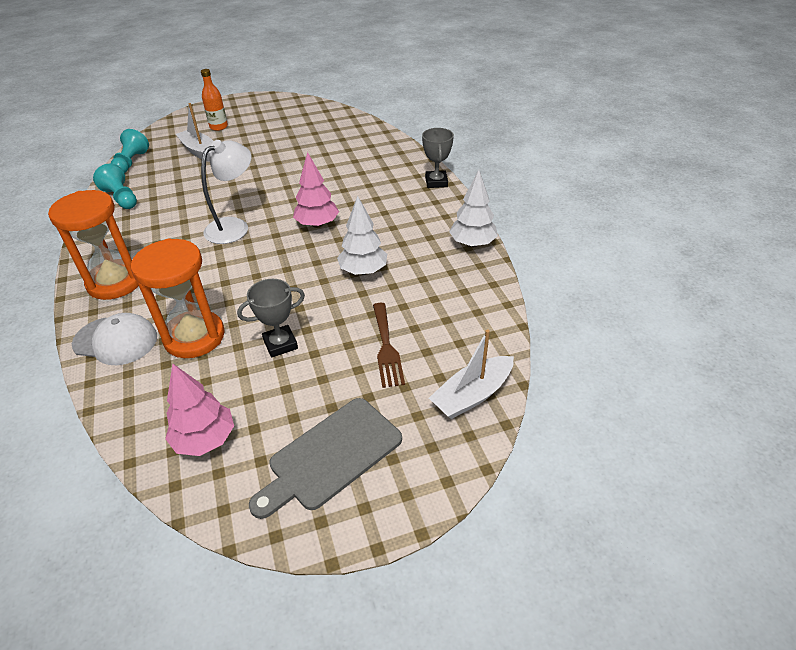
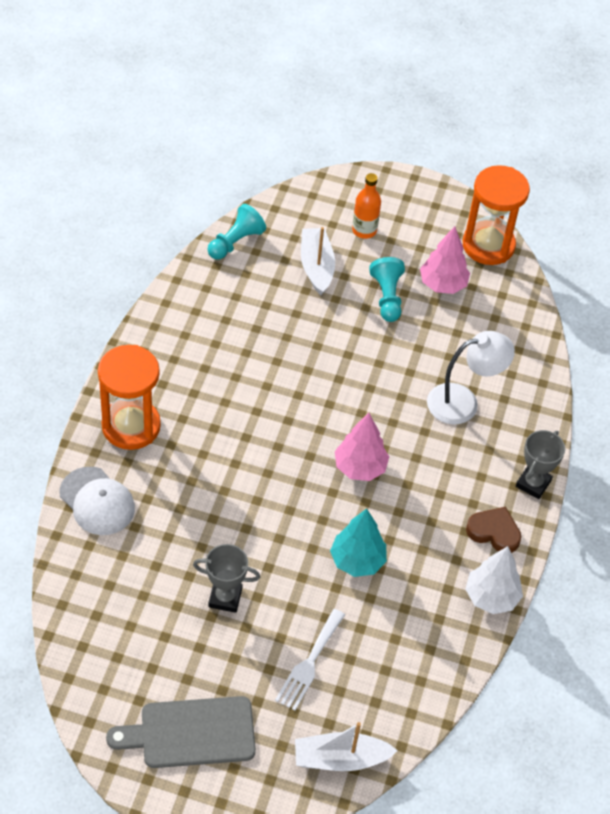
camera: 30 degrees right, 10 degrees up
turquoise pawn [93,164,137,209] -> turquoise pawn moved to [369,257,405,322]
orange hourglass [131,238,225,358] -> orange hourglass moved to [463,165,530,265]
pink tree [165,364,234,456] -> pink tree moved to [420,226,470,294]
white lamp [201,140,251,244] -> white lamp moved to [427,331,515,424]
white tree [337,196,387,275] -> turquoise tree [330,508,387,577]
brown fork [373,303,405,388] -> white fork [275,609,345,711]
none -> brown heart [466,507,522,553]

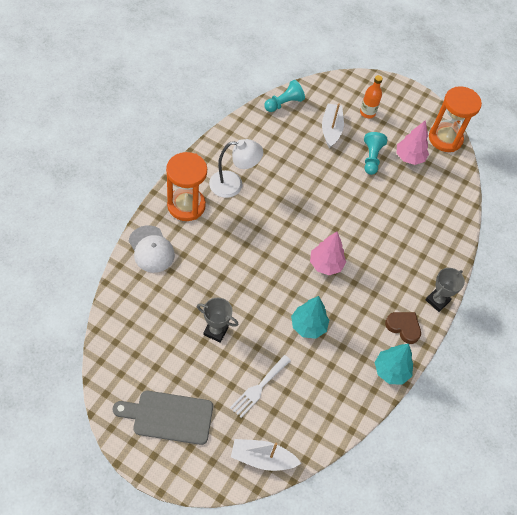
camera: 10 degrees right, 5 degrees up
white lamp [427,331,515,424] -> white lamp moved to [209,139,263,198]
white tree [465,546,523,614] -> turquoise tree [375,344,413,385]

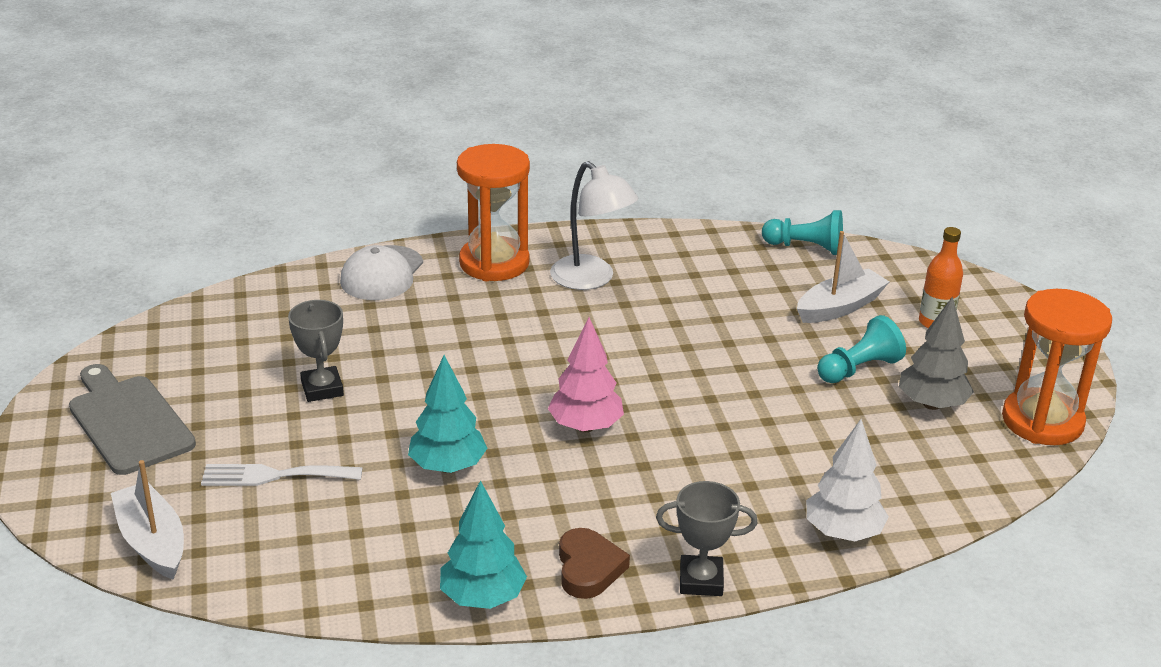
camera: 55 degrees right, 25 degrees down
pink tree [397,120,429,165] -> grey tree [899,296,974,410]
none -> white tree [806,419,889,541]

